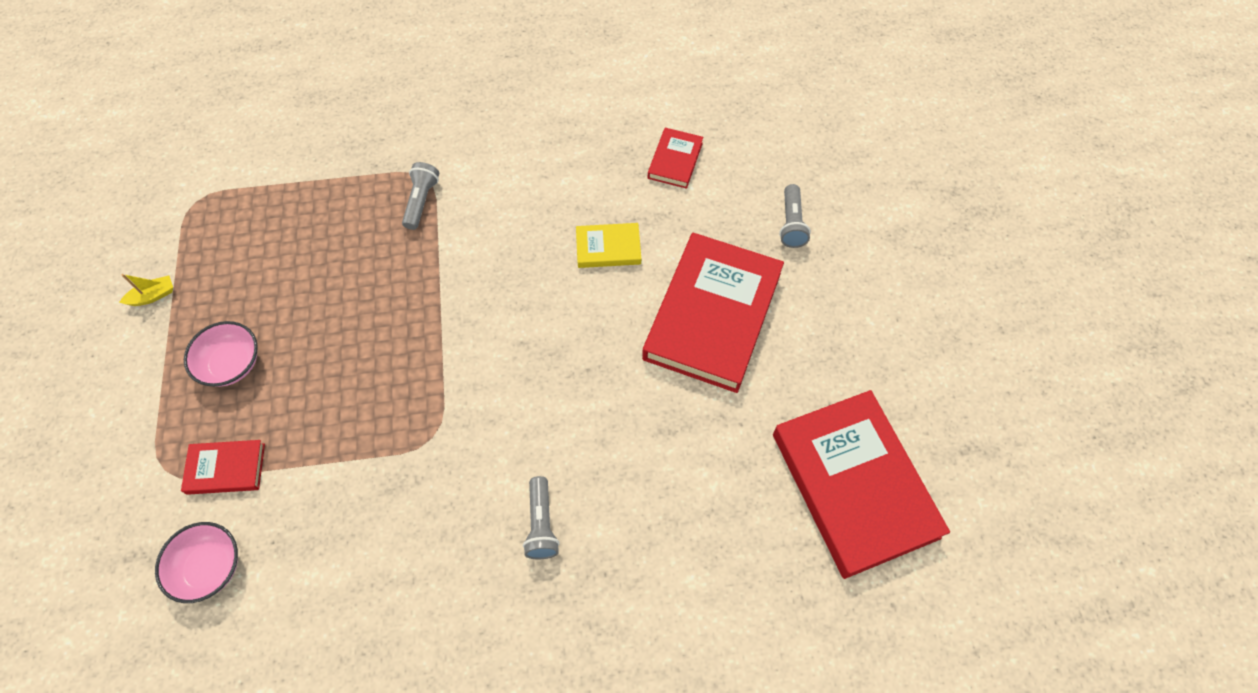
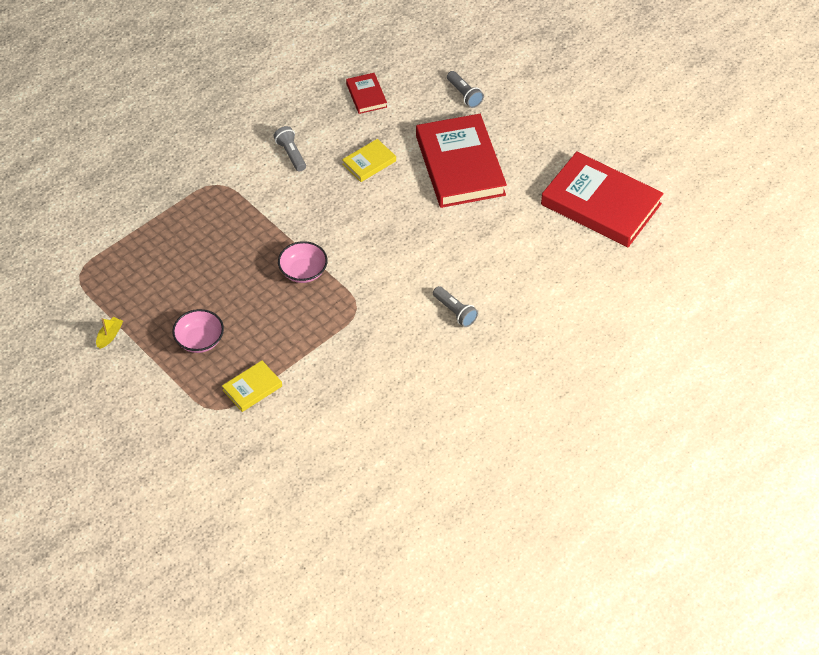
camera: 35 degrees left, 10 degrees down
pink bowl [155,522,238,603] -> pink bowl moved to [278,241,328,283]
red book [181,440,265,495] -> yellow book [222,361,282,412]
grey flashlight [402,162,439,230] -> grey flashlight moved to [274,126,306,172]

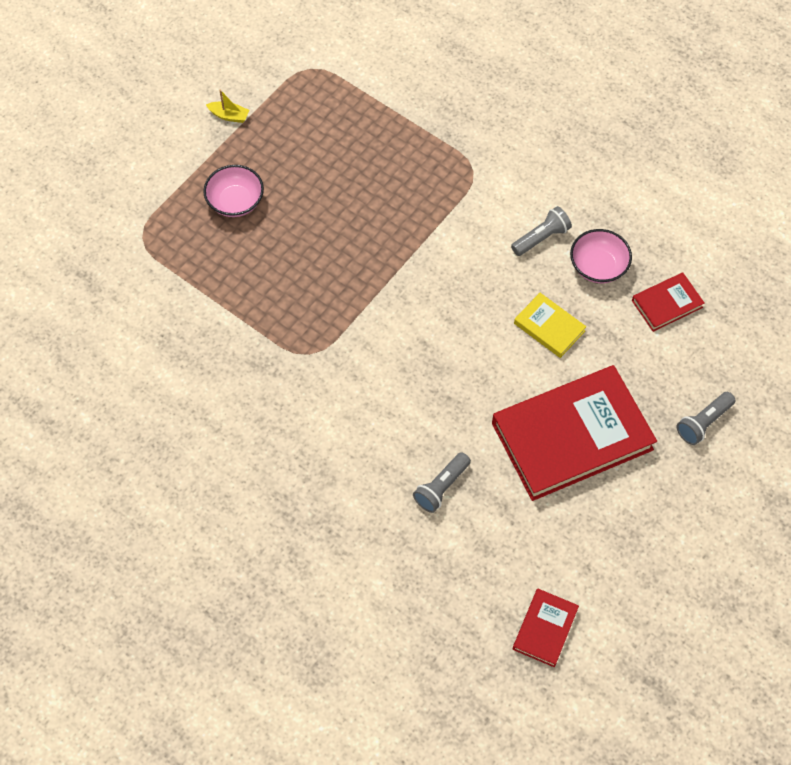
camera: 80 degrees right, 10 degrees up
yellow book [222,361,282,412] -> none
pink bowl [278,241,328,283] -> pink bowl moved to [570,229,632,283]
grey flashlight [433,286,478,327] -> grey flashlight moved to [413,452,471,513]
red book [541,151,664,247] -> red book [513,588,579,667], size x0.46

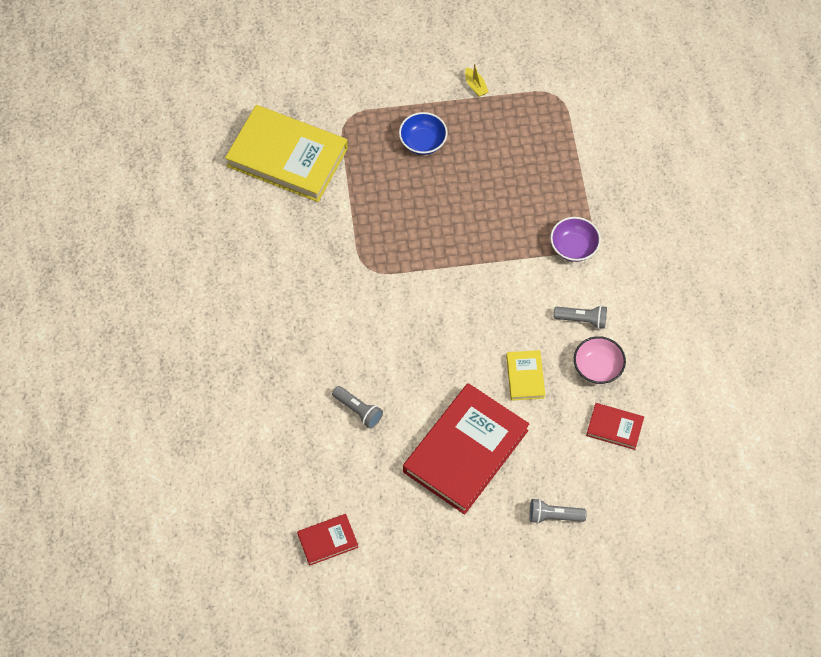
camera: 45 degrees right, 0 degrees up
pink bowl [203,165,264,217] -> blue bowl [399,112,448,155]
grey flashlight [413,452,471,513] -> grey flashlight turned 135 degrees counterclockwise [332,386,383,429]
red book [492,365,657,501] -> red book turned 75 degrees counterclockwise [403,383,529,514]
none -> yellow book [225,105,348,202]
none -> purple bowl [550,217,601,262]

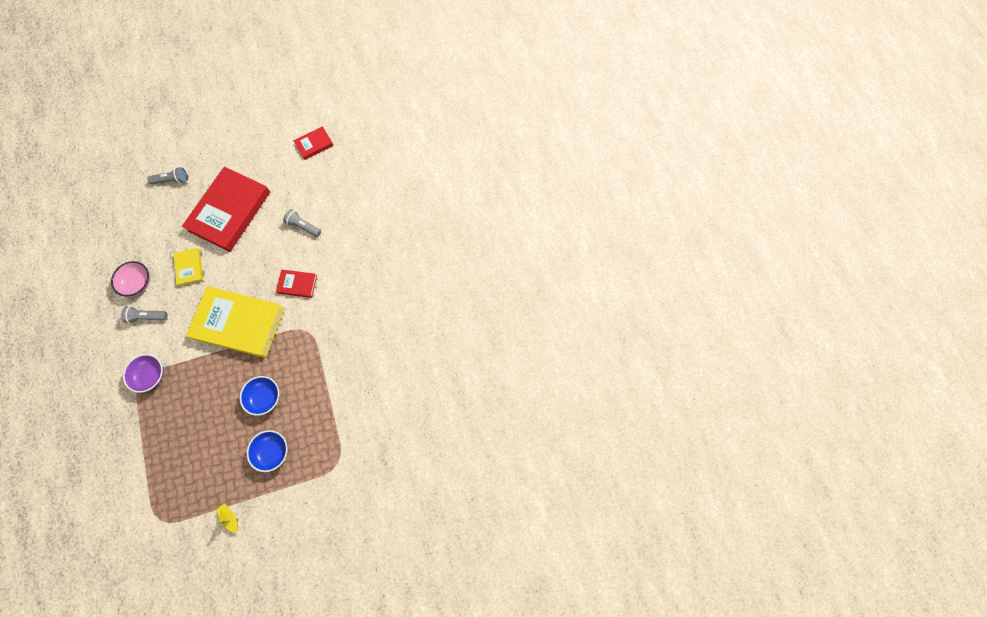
camera: 170 degrees right, 10 degrees up
yellow book [225,105,348,202] -> yellow book moved to [186,286,285,358]
red book [586,403,644,450] -> red book moved to [276,269,317,298]
none -> blue bowl [240,376,279,416]

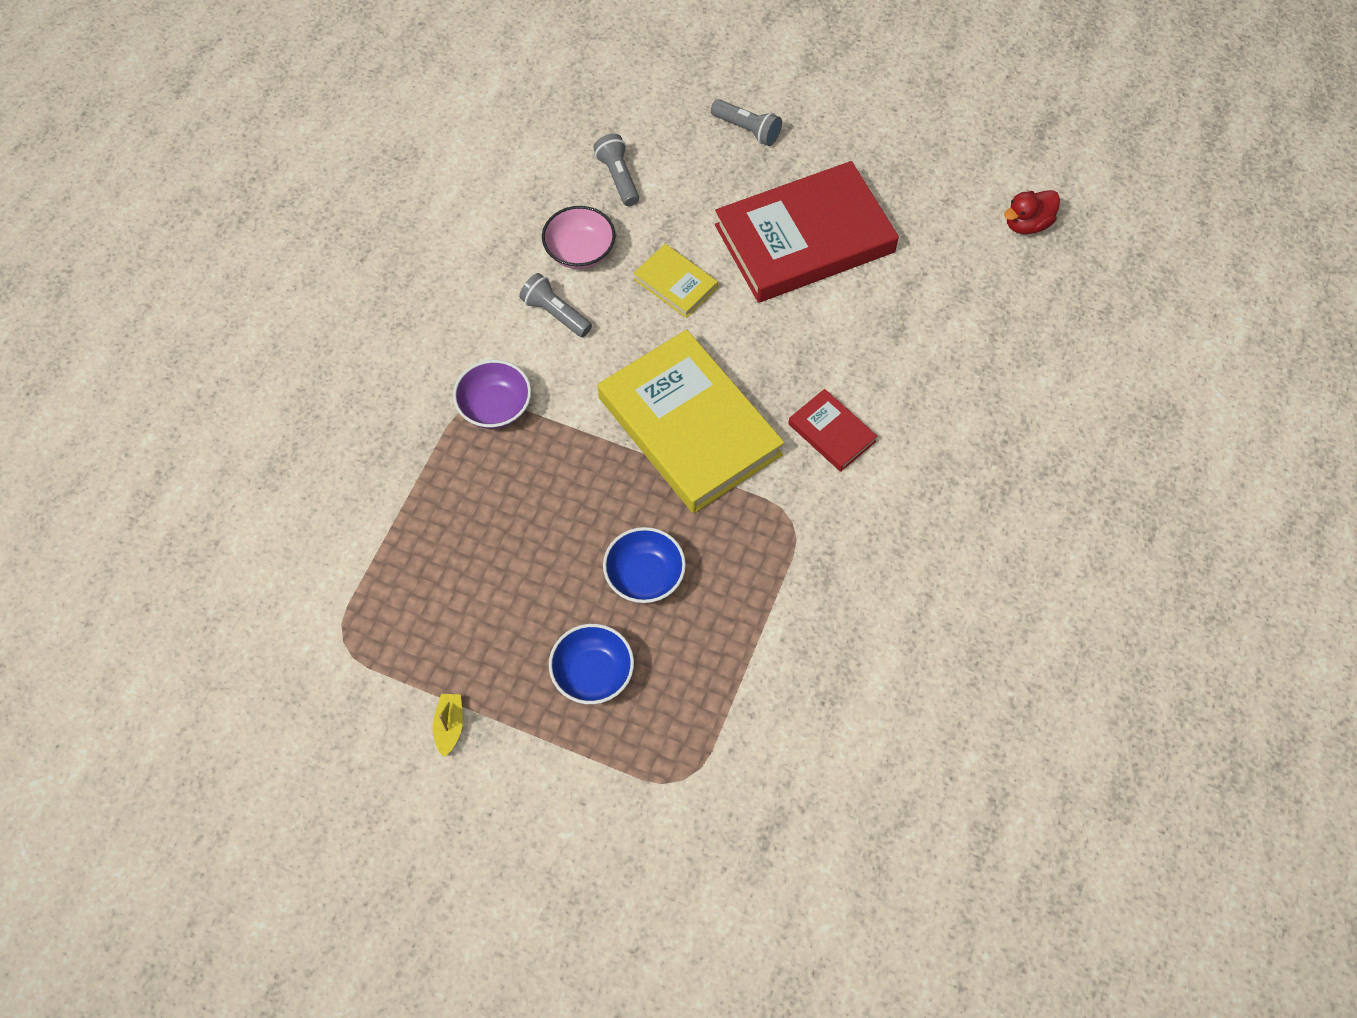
camera: 40 degrees right, 10 degrees down
yellow book [174,248,203,287] -> yellow book turned 75 degrees counterclockwise [634,244,718,318]
grey flashlight [283,209,321,237] -> grey flashlight moved to [593,134,639,206]
red book [294,126,334,160] -> red duck [1004,190,1060,234]

